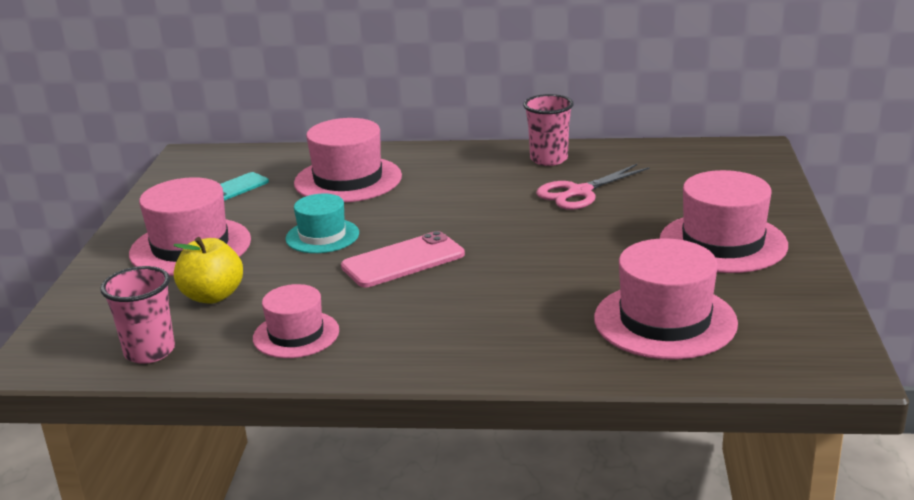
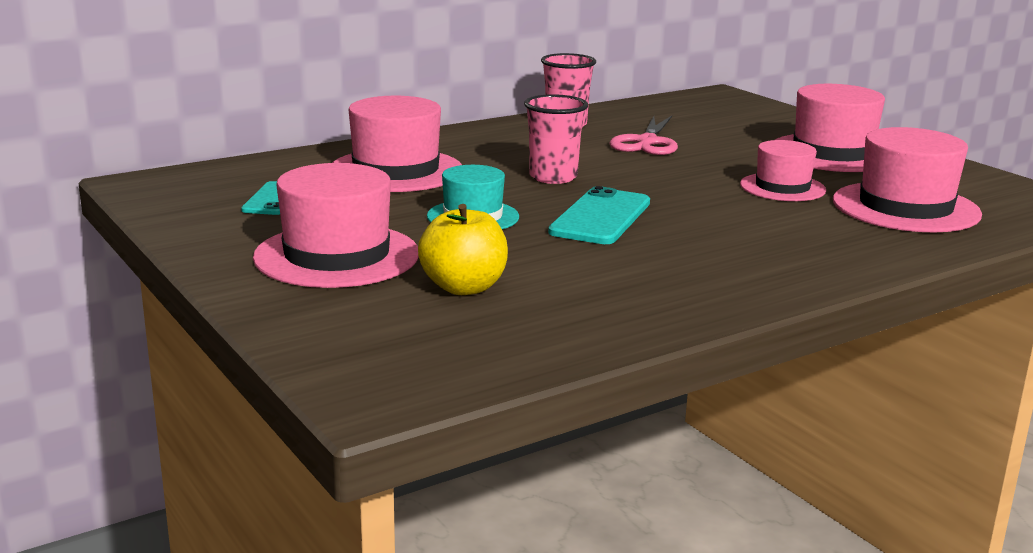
camera: 40 degrees left, 5 degrees down
pink cup [100,266,175,364] -> pink cup moved to [524,94,588,184]
pink hat [253,284,339,358] -> pink hat moved to [740,140,826,201]
pink phone [341,231,465,287] -> turquoise phone [548,186,650,244]

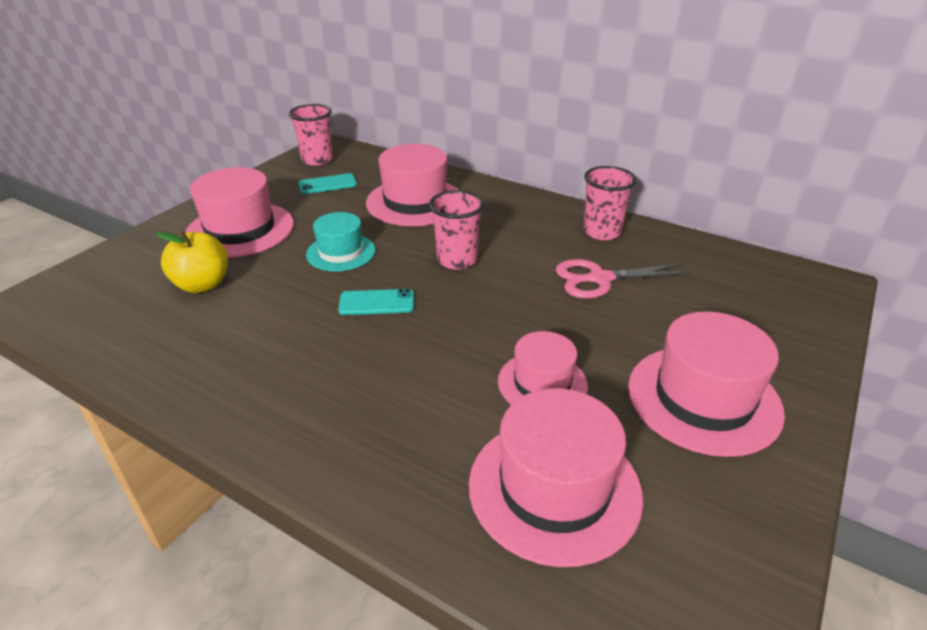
camera: 65 degrees right, 15 degrees up
turquoise phone [548,186,650,244] -> turquoise phone [338,289,414,315], size x0.64
none -> pink cup [289,104,333,166]

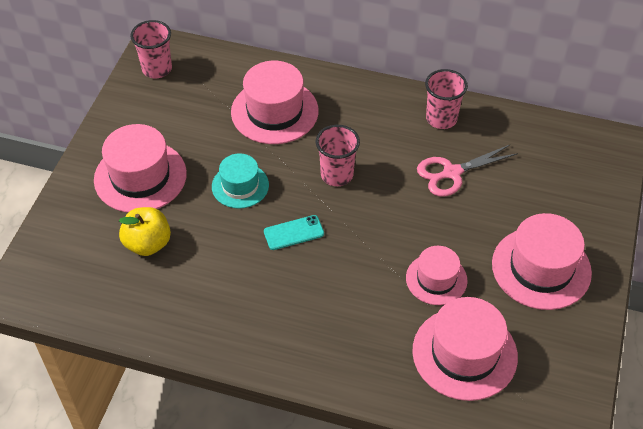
camera: 15 degrees left, 15 degrees up
turquoise phone [298,173,357,194] -> none

